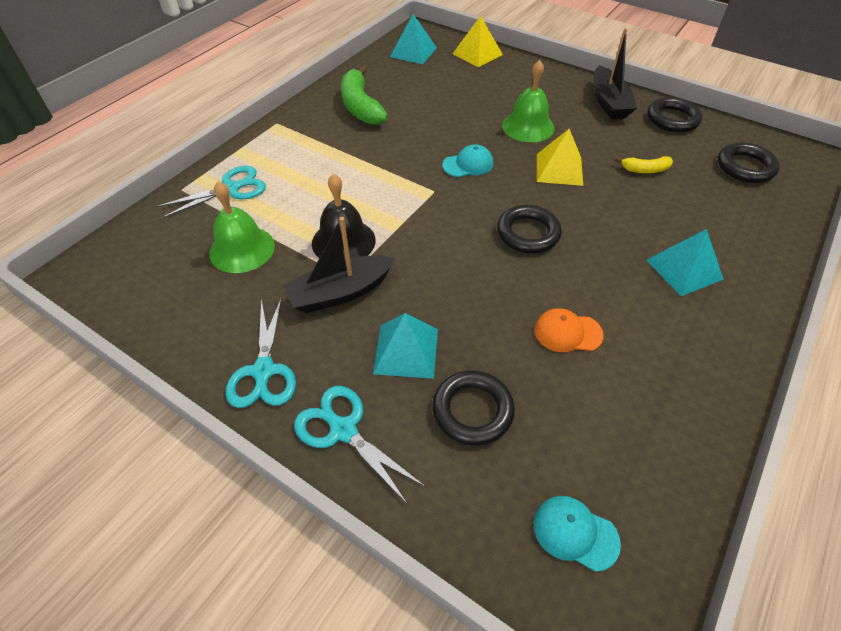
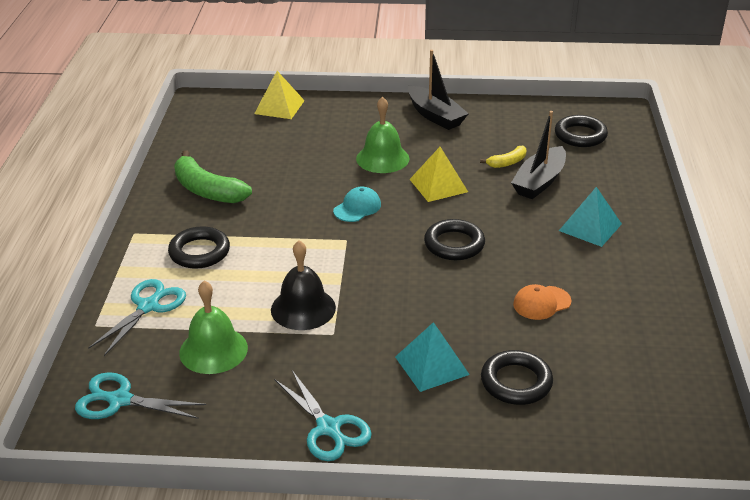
camera: 30 degrees left, 15 degrees down
black boat [283,217,395,313] -> black boat moved to [511,111,566,199]
turquoise scissors [294,386,426,505] -> turquoise scissors moved to [75,372,206,419]
turquoise pyramid [390,14,437,64] -> none
turquoise cap [534,496,621,572] -> none
black ring [648,97,702,133] -> black ring moved to [168,226,230,269]

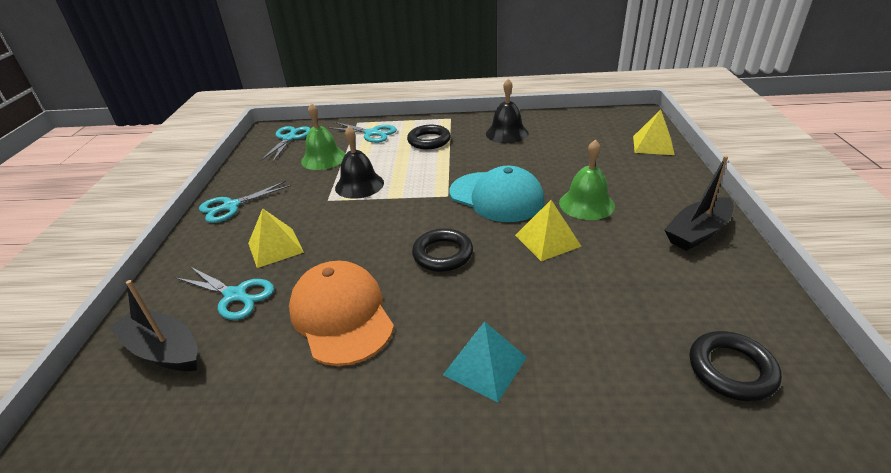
camera: 90 degrees right, 0 degrees up
green banana [174,150,252,203] -> black bell [486,79,529,143]
turquoise cap [333,187,381,222] -> turquoise cap [449,166,545,222], size x2.05
turquoise pyramid [395,322,470,392] -> yellow pyramid [248,208,304,268]
yellow banana [480,146,526,168] -> none
black ring [481,350,553,405] -> turquoise scissors [176,267,274,320]
black boat [511,111,566,199] -> black boat moved to [109,280,198,371]
orange cap [513,284,572,320] -> orange cap [289,261,394,366], size x2.05

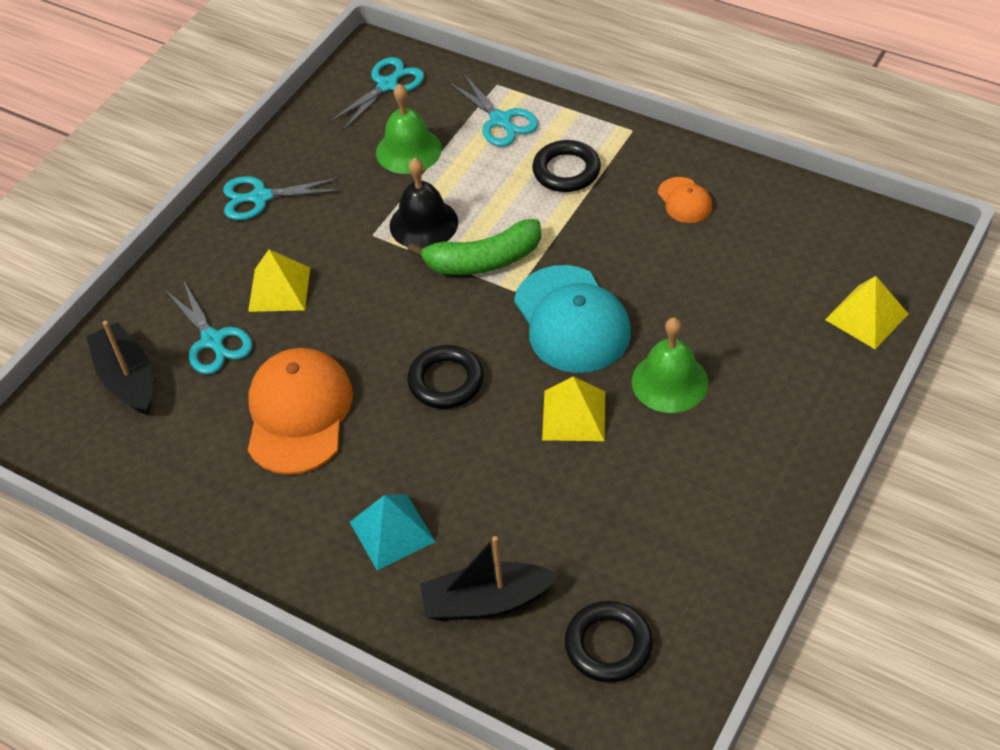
camera: 30 degrees right, 15 degrees up
black bell [486,79,529,143] -> orange cap [658,177,712,223]
black boat [664,156,734,251] -> black boat moved to [420,536,559,621]
none -> green banana [407,219,541,275]

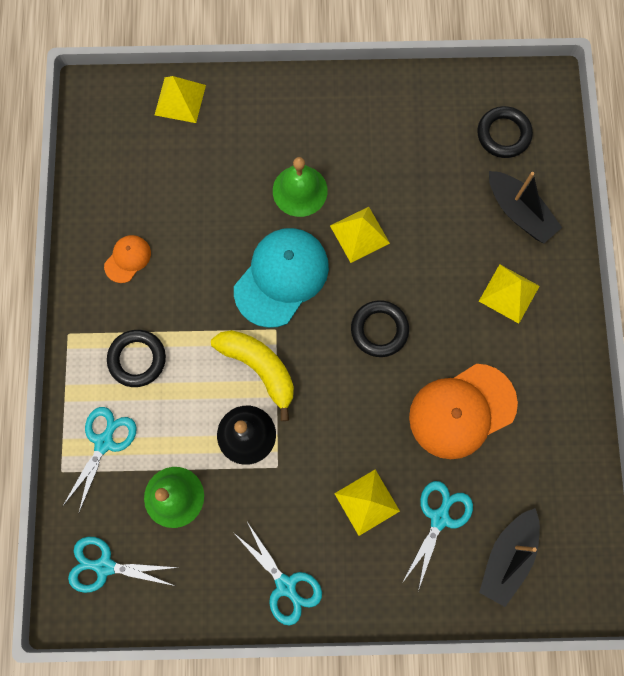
camera: 125 degrees left, 25 degrees up
turquoise pyramid [350,495,436,570] -> yellow pyramid [479,264,539,324]
green banana [407,219,541,275] -> yellow banana [211,330,294,421]

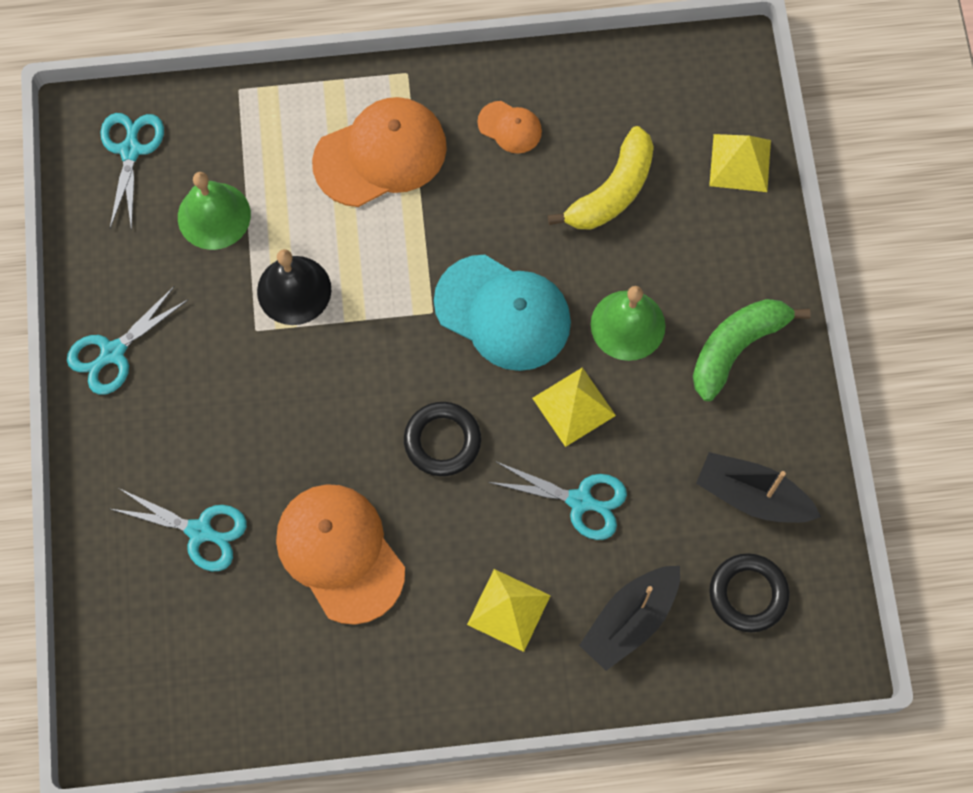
camera: 85 degrees right, 5 degrees down
turquoise scissors [63,407,137,512] -> turquoise scissors moved to [488,461,627,540]
black ring [107,330,166,387] -> orange cap [312,97,447,207]
yellow banana [211,330,294,421] -> yellow banana moved to [548,126,654,229]
yellow pyramid [334,470,400,536] -> none
black boat [479,508,540,607] -> black boat moved to [696,452,821,523]
none -> green banana [693,299,811,401]

